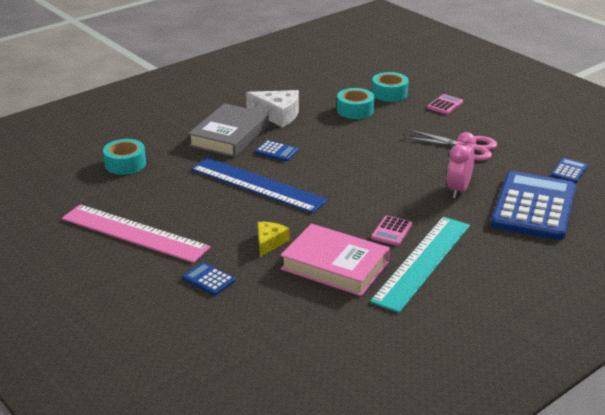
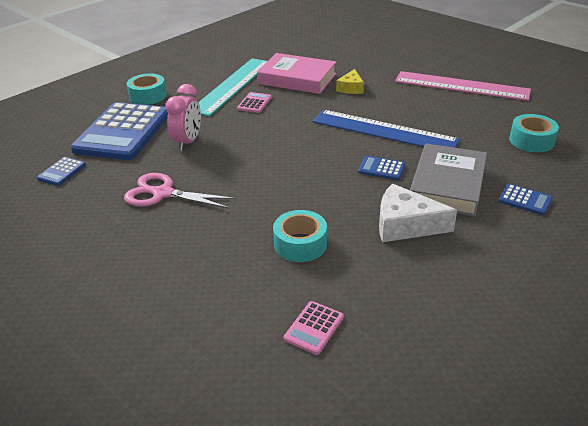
camera: 175 degrees right, 5 degrees up
blue calculator [183,262,236,295] -> blue calculator moved to [499,184,553,215]
turquoise tape [372,72,409,102] -> turquoise tape moved to [127,73,167,105]
pink calculator [427,94,463,114] -> pink calculator moved to [284,301,344,355]

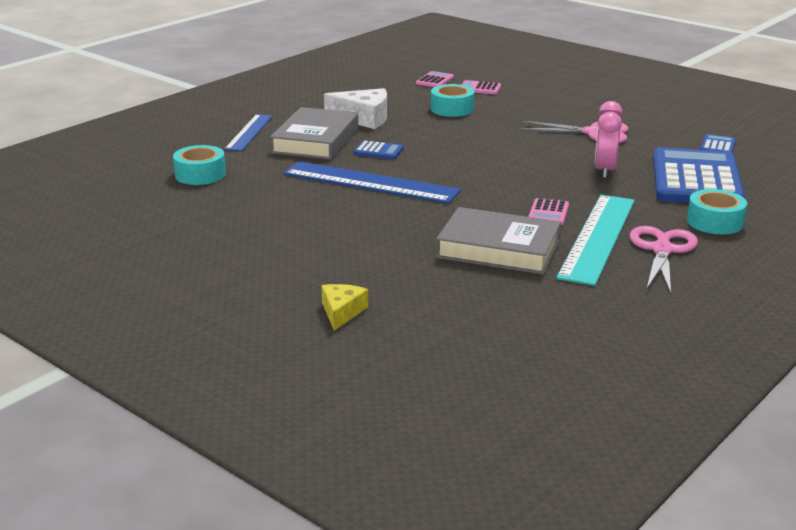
camera: 175 degrees right, 10 degrees down
pink book [257,53,336,94] -> grey book [436,207,561,275]
yellow cheese [336,69,364,94] -> yellow cheese moved to [321,284,368,331]
pink ruler [395,71,531,101] -> none
blue calculator [499,184,553,215] -> blue ruler [224,114,273,151]
none -> pink calculator [462,80,501,94]
none -> pink scissors [630,226,698,294]

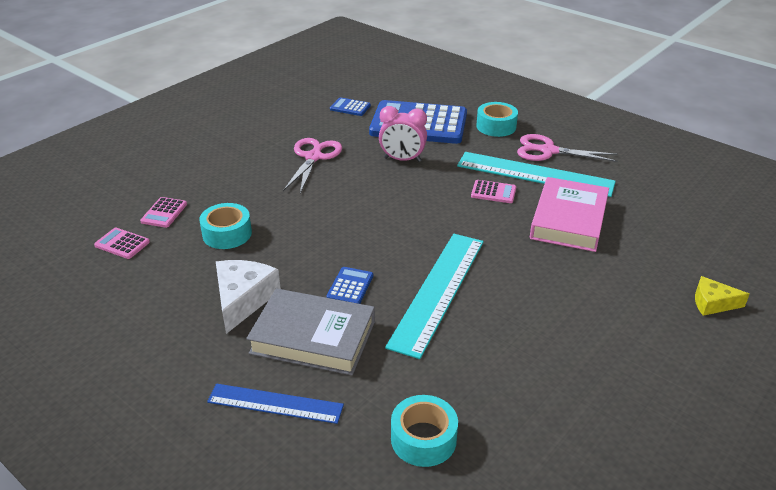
camera: 90 degrees left, 10 degrees up
blue ruler [284,161,461,204] -> turquoise ruler [385,234,484,359]
grey book [436,207,561,275] -> pink book [530,177,609,252]

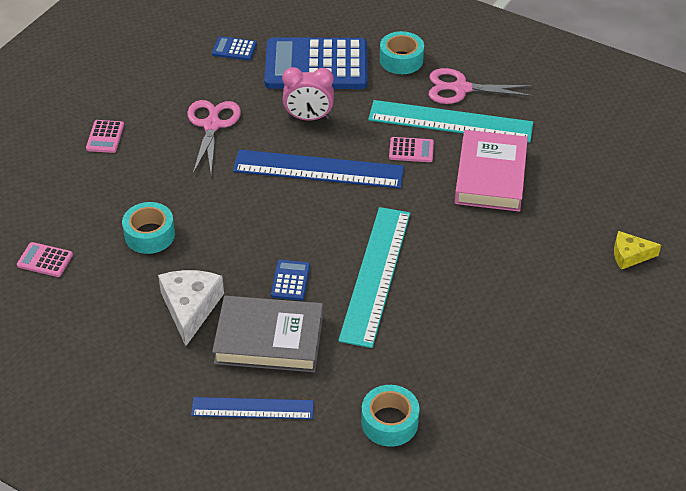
camera: 10 degrees left, 10 degrees up
pink calculator [140,197,187,228] -> pink calculator moved to [86,120,124,153]
none -> blue ruler [233,150,404,188]

